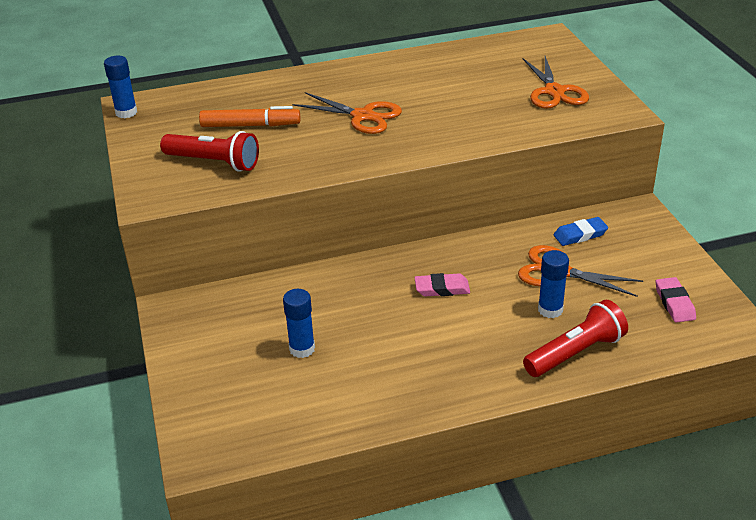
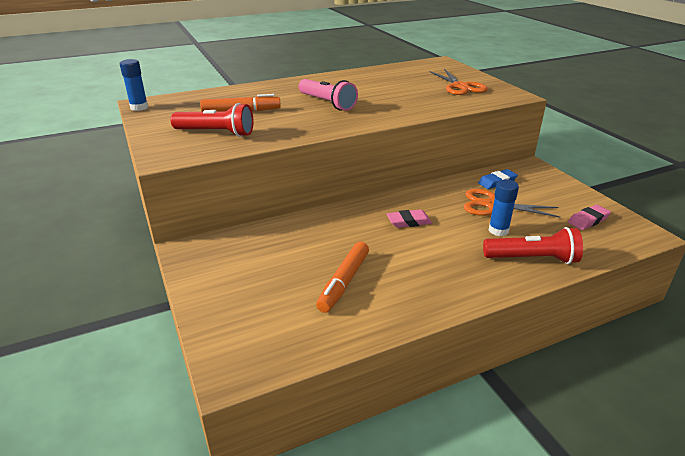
camera: 10 degrees left, 5 degrees down
blue glue stick [283,289,315,358] -> none
orange scissors [292,92,402,134] -> pink flashlight [298,79,358,111]
red flashlight [523,300,628,377] -> red flashlight turned 45 degrees clockwise [483,227,583,264]
pink eraser [656,277,696,323] -> pink eraser turned 75 degrees clockwise [568,205,611,230]
none -> orange marker [316,242,369,313]

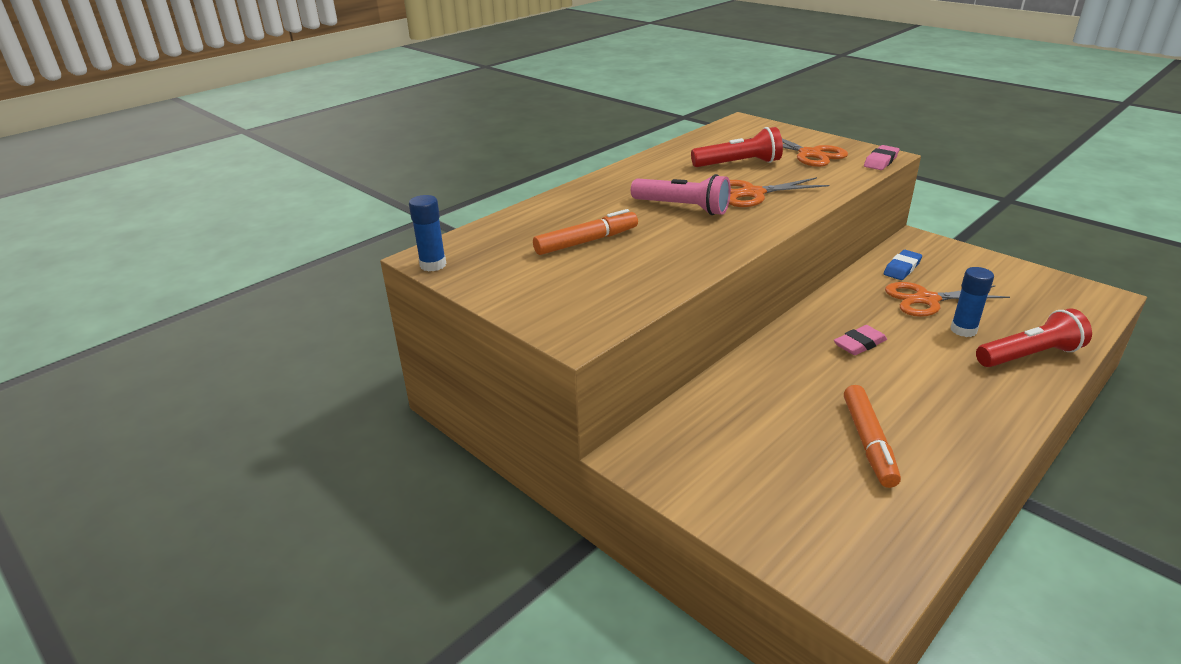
camera: 20 degrees left, 0 degrees up
red flashlight [171,103,254,137] -> red flashlight moved to [691,127,783,167]
pink eraser [568,205,611,230] -> pink eraser moved to [864,145,899,170]
none -> orange scissors [729,177,829,207]

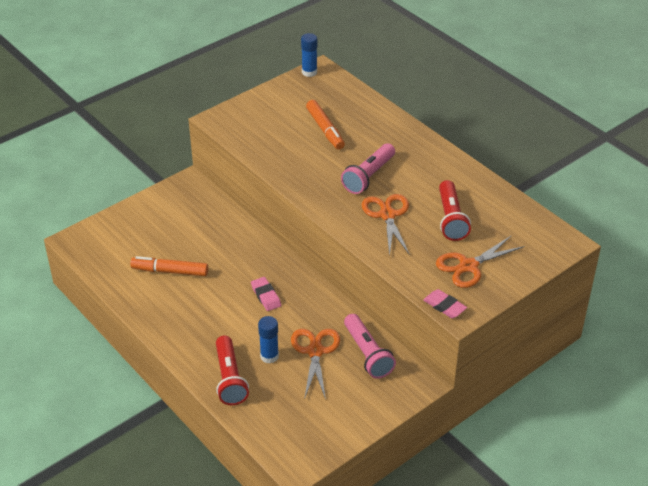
camera: 95 degrees right, 10 degrees up
blue eraser [884,250,922,280] -> pink flashlight [344,314,396,379]

